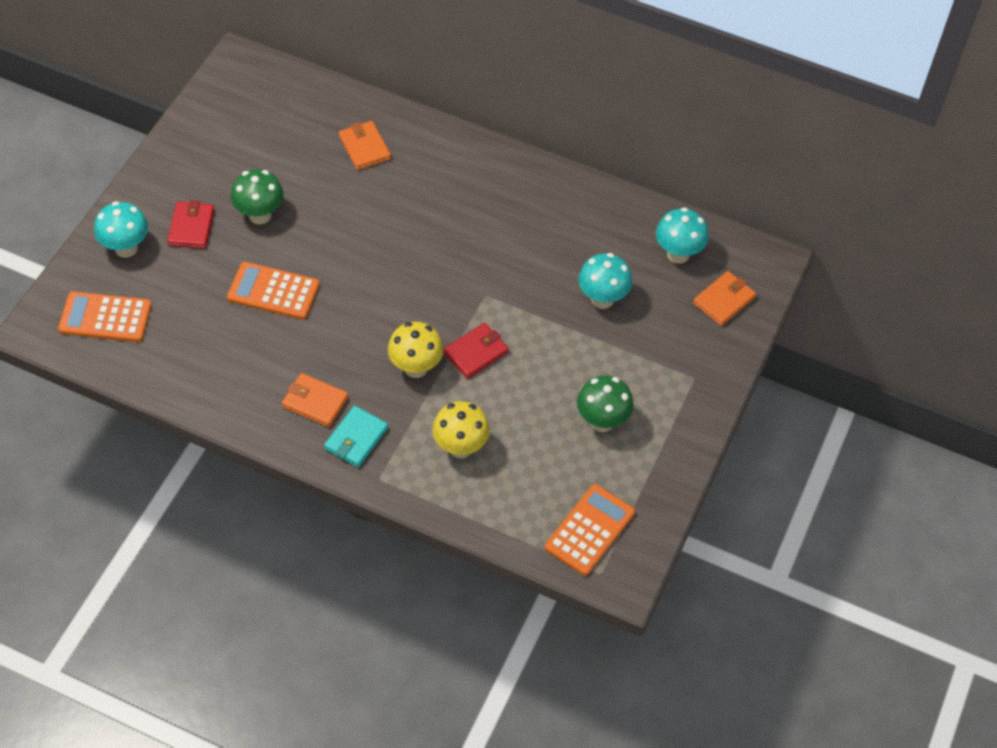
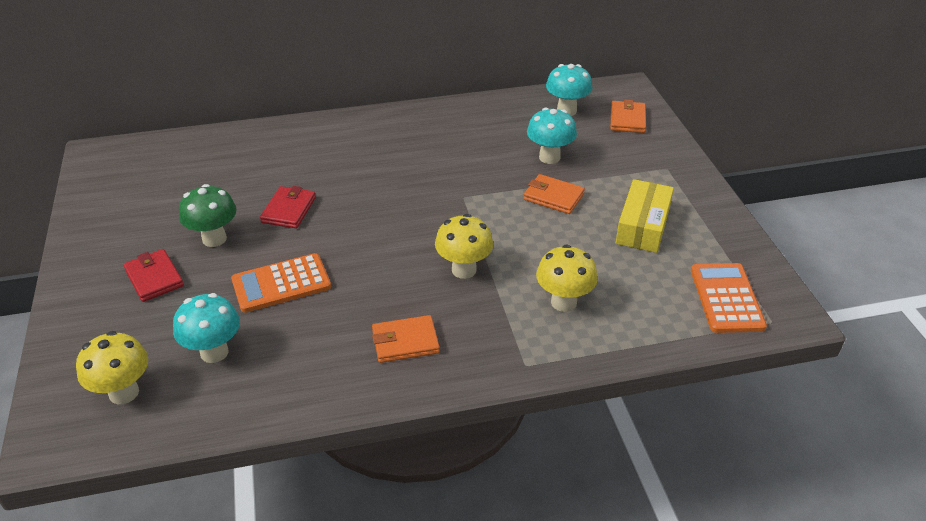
camera: 35 degrees left, 15 degrees down
orange calculator [58,291,152,342] -> yellow mushroom [76,331,148,404]
turquoise mushroom [94,201,148,258] -> turquoise mushroom moved to [173,293,240,363]
turquoise wallet [324,406,388,467] -> none
orange wallet [339,121,391,170] -> orange wallet moved to [524,174,585,214]
red wallet [443,323,509,379] -> red wallet moved to [260,186,316,228]
green mushroom [577,375,634,432] -> yellow box [616,179,674,253]

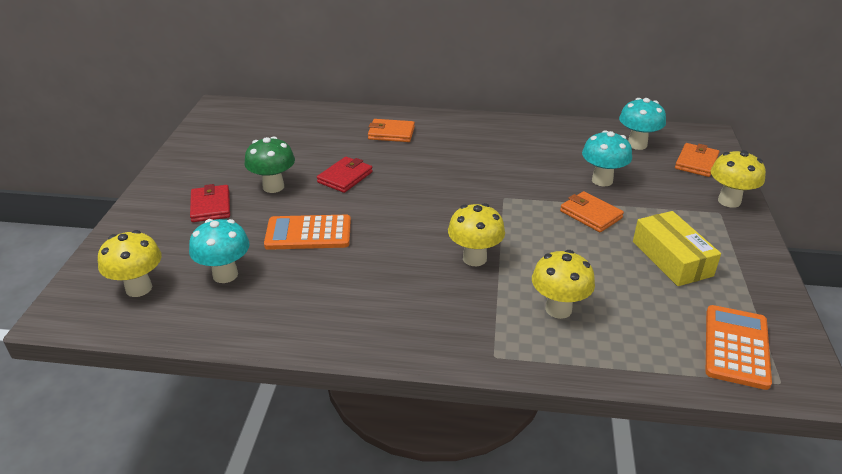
camera: 20 degrees right, 5 degrees down
orange wallet [372,315,440,363] -> orange wallet moved to [368,119,415,142]
yellow box [616,179,674,253] -> yellow box turned 60 degrees counterclockwise [633,211,721,286]
none -> yellow mushroom [711,150,766,208]

